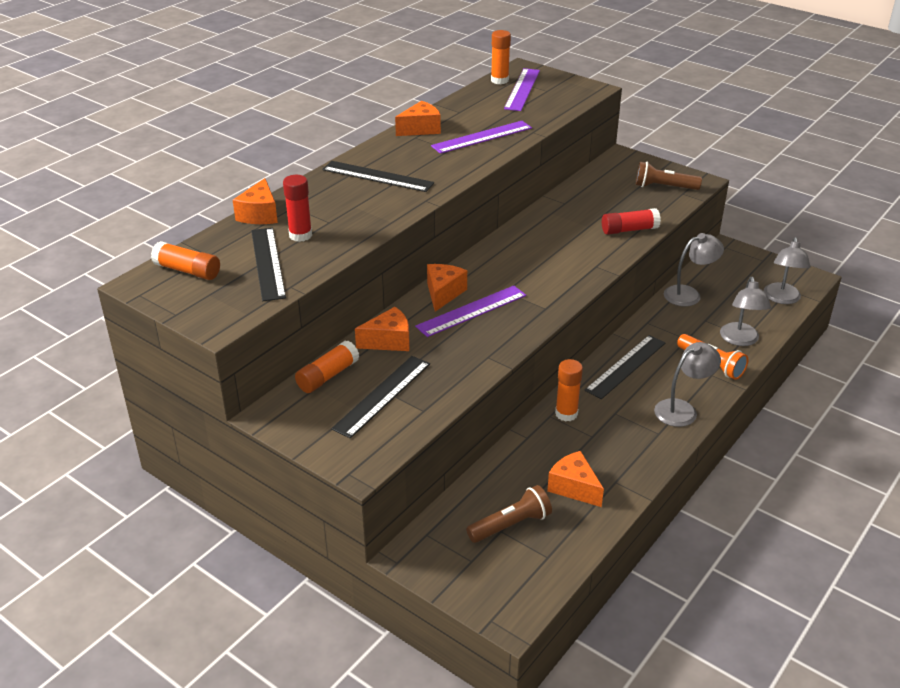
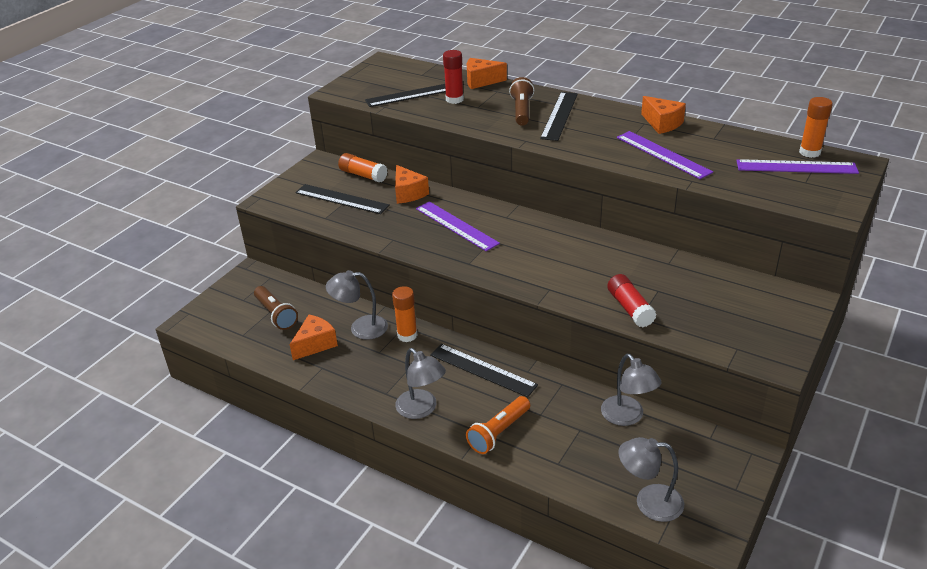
camera: 85 degrees right, 0 degrees up
orange glue stick [151,241,220,280] -> none
orange cheese [427,264,467,312] -> none
brown flashlight [636,162,702,190] -> brown flashlight moved to [509,77,534,126]
grey lamp [720,277,771,346] -> grey lamp moved to [326,270,388,340]

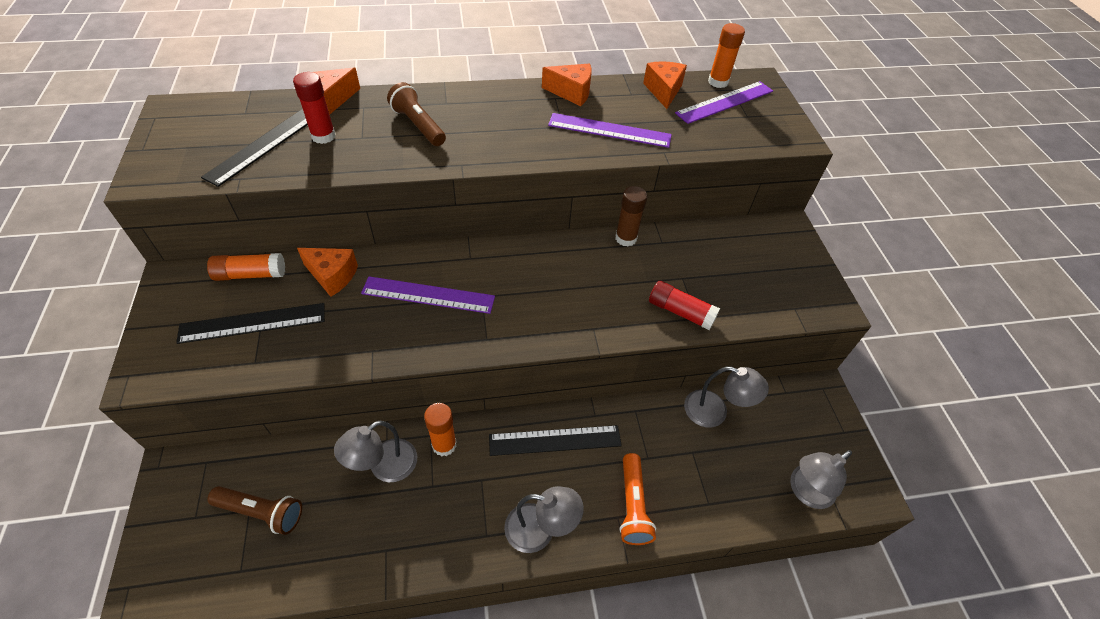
camera: 45 degrees left, 15 degrees up
orange cheese [289,315,338,360] -> orange cheese moved to [643,61,687,109]
black ruler [540,92,578,141] -> none
none -> brown glue stick [615,186,647,247]

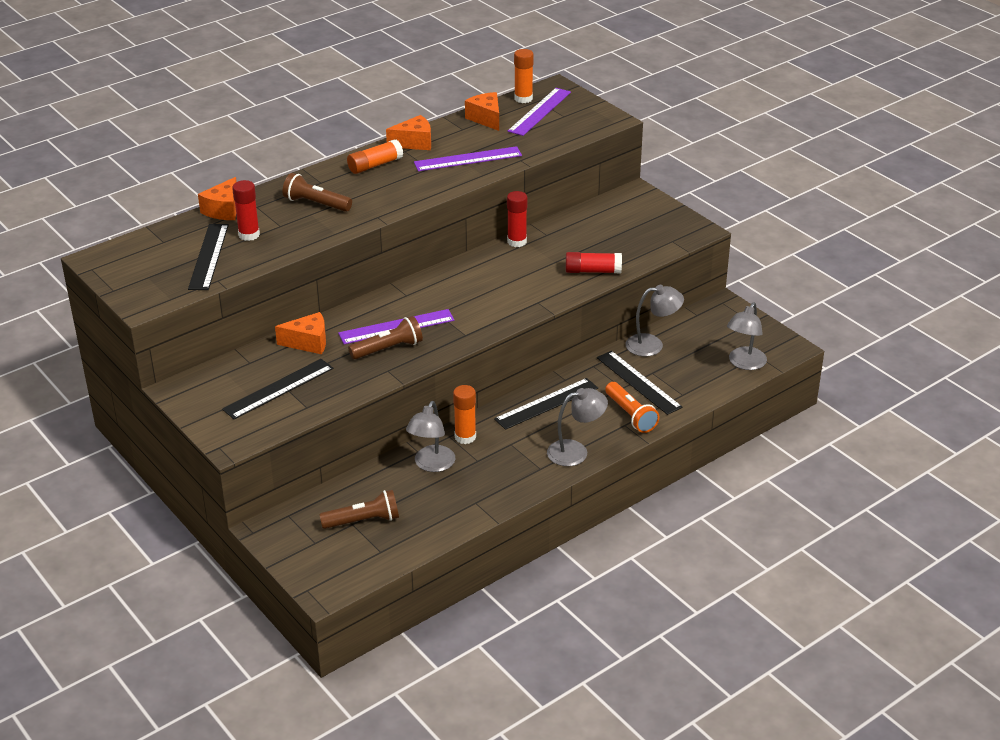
camera: 25 degrees left, 15 degrees down
orange glue stick [207,253,285,281] -> orange glue stick moved to [347,139,403,174]
brown glue stick [615,186,647,247] -> red glue stick [507,191,527,247]
none -> brown flashlight [348,316,423,359]
none -> black ruler [597,351,683,415]

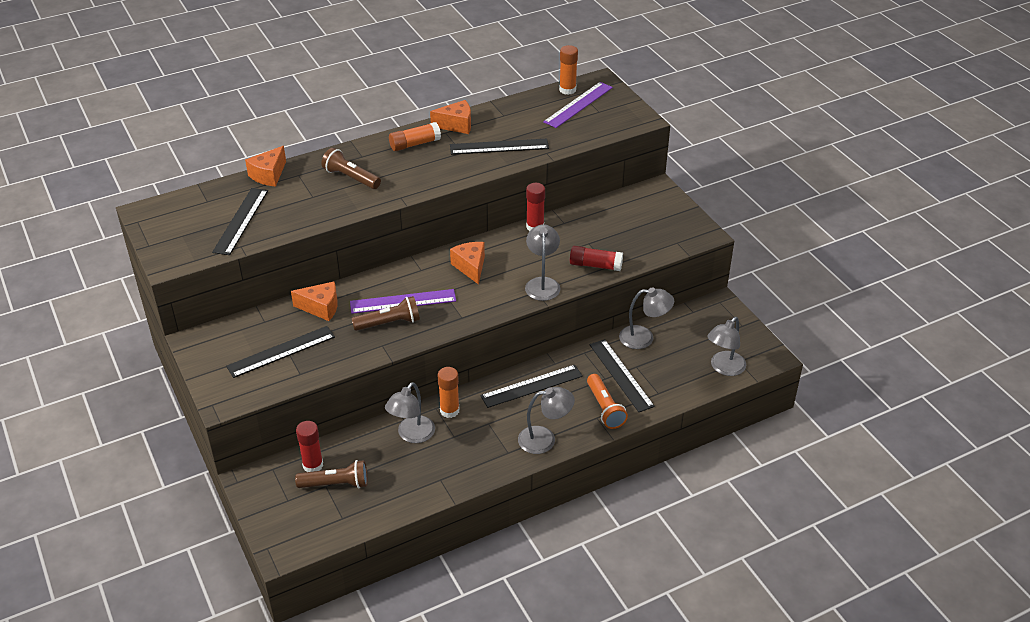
camera: 10 degrees right, 5 degrees up
red glue stick [232,180,260,241] -> red glue stick moved to [296,421,323,472]
purple ruler [414,146,522,171] -> black ruler [450,139,549,155]
orange cheese [465,92,499,131] -> orange cheese moved to [450,242,485,285]
none -> grey lamp [525,224,561,301]

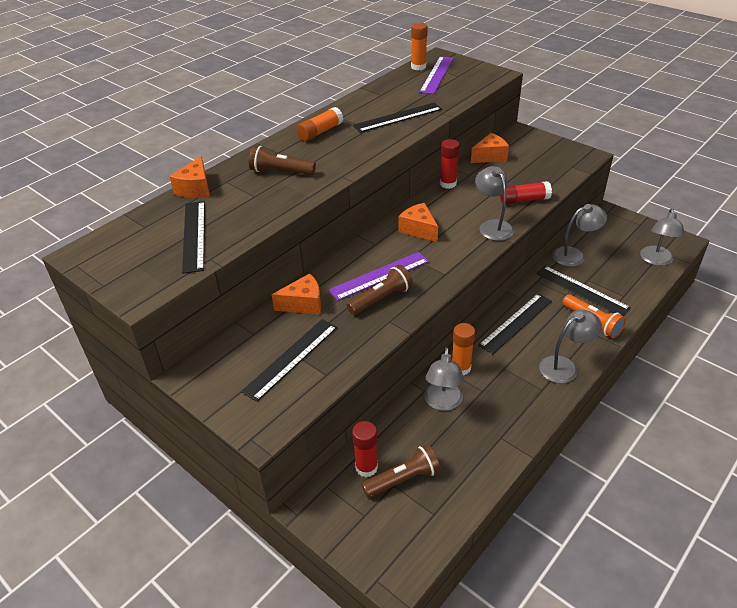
camera: 20 degrees left, 0 degrees up
orange cheese [430,100,471,134] -> orange cheese moved to [471,133,509,163]

